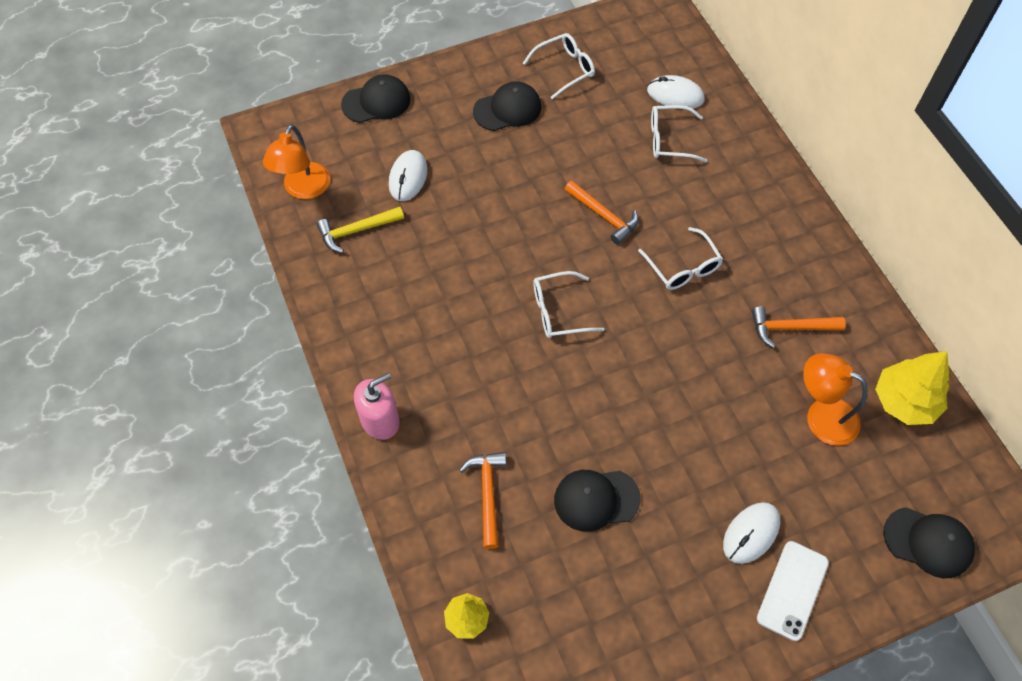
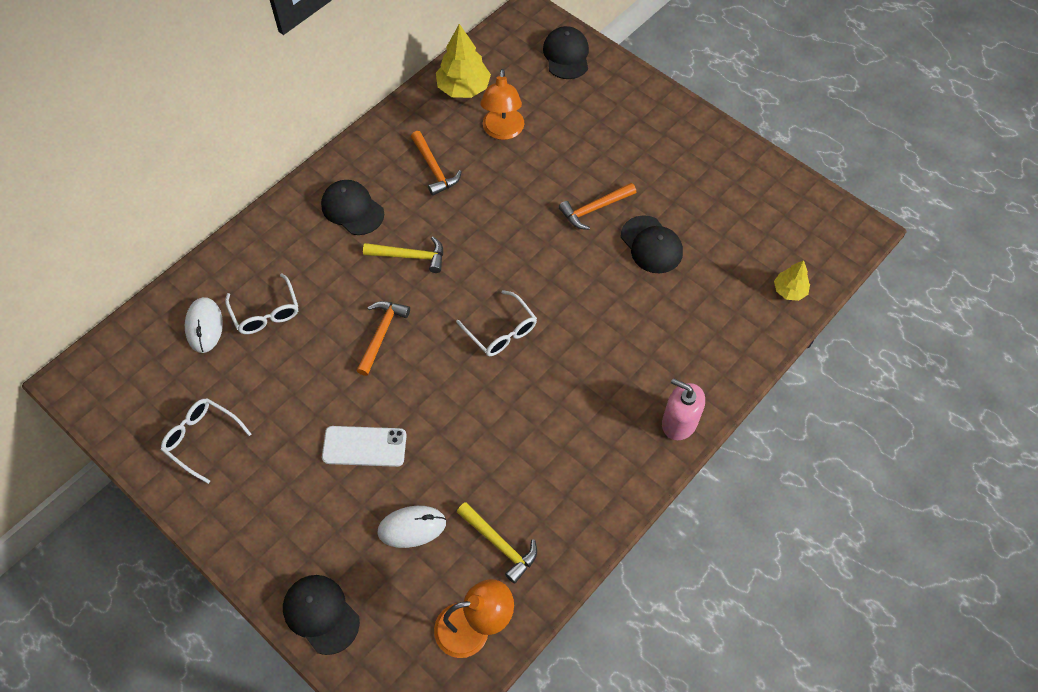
camera: 115 degrees left, 0 degrees up
orange hammer [459,452,506,549] -> orange hammer moved to [559,183,636,230]
black cap [473,81,541,131] -> black cap moved to [321,180,384,235]
white glasses [638,227,723,290] -> yellow hammer [363,236,443,273]
white mouse [723,502,780,564] -> none
white phone [757,541,829,641] -> white phone moved to [322,426,407,467]

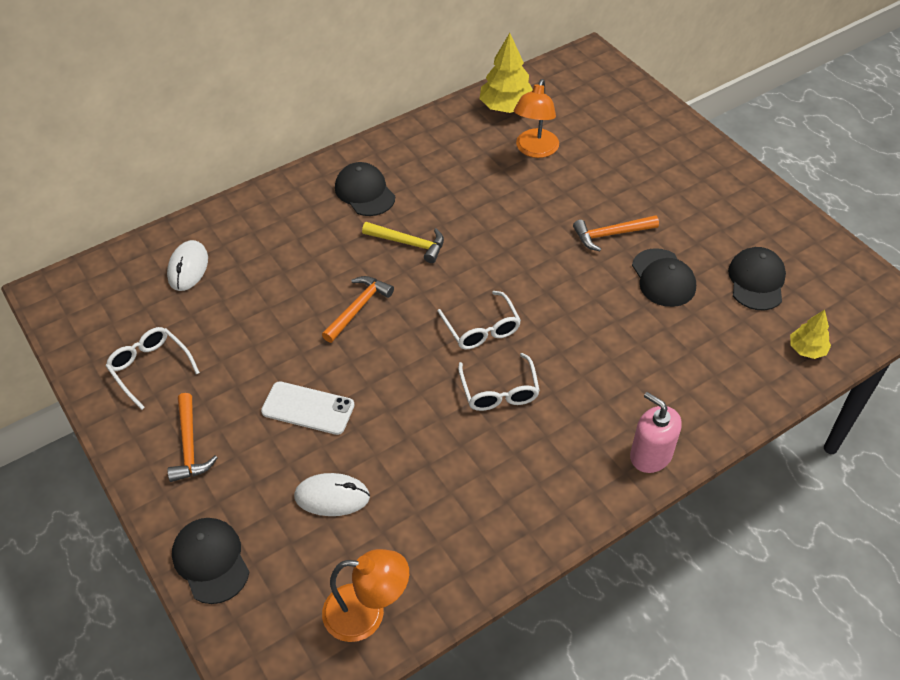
camera: 15 degrees right, 10 degrees down
white glasses [225,274,298,334] -> white glasses moved to [458,353,540,411]
orange hammer [411,131,462,196] -> orange hammer moved to [167,393,218,482]
yellow hammer [457,502,537,584] -> none
black cap [543,26,589,79] -> black cap moved to [728,247,786,310]

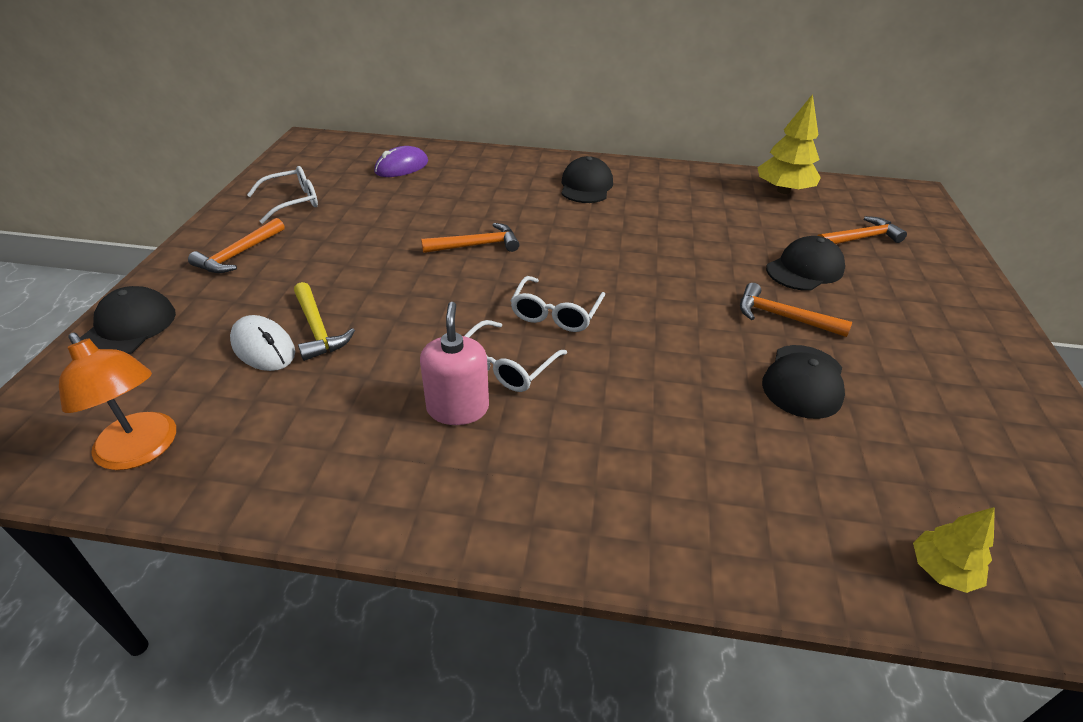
camera: 40 degrees right, 10 degrees down
white glasses [106,327,200,410] -> white glasses turned 60 degrees clockwise [247,166,318,224]
white mouse [167,240,208,291] -> purple mouse [374,146,428,177]
white phone [261,381,355,435] -> none
yellow hammer [362,222,444,263] -> yellow hammer moved to [294,282,355,361]
orange lamp [514,79,559,158] -> none
pink soap dispenser [630,392,682,473] -> pink soap dispenser moved to [420,302,489,425]
black cap [728,247,786,310] -> black cap moved to [766,236,845,291]
none -> orange hammer [817,216,907,244]

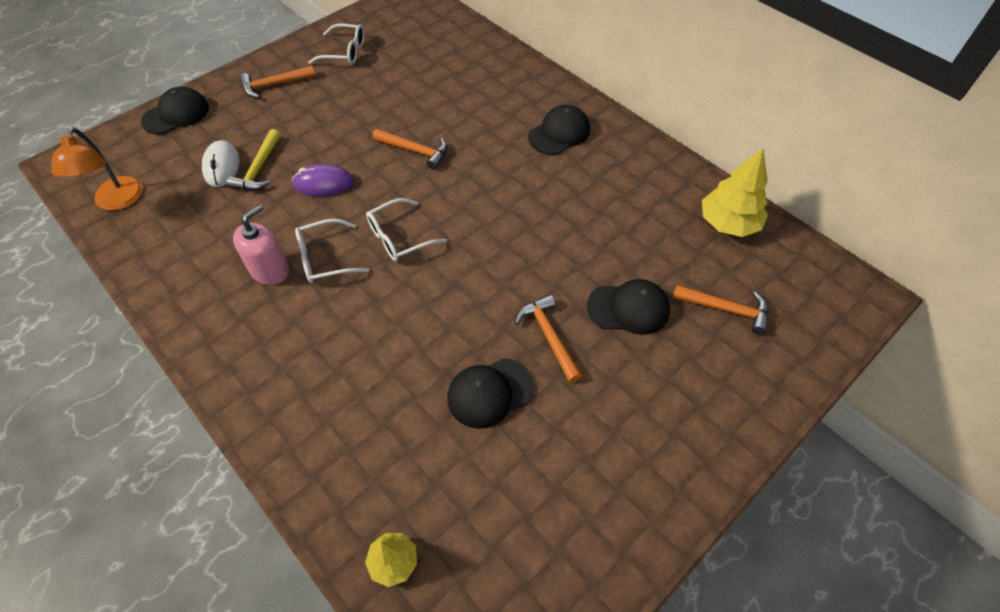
camera: 40 degrees right, 15 degrees up
purple mouse [374,146,428,177] -> purple mouse moved to [292,164,354,197]

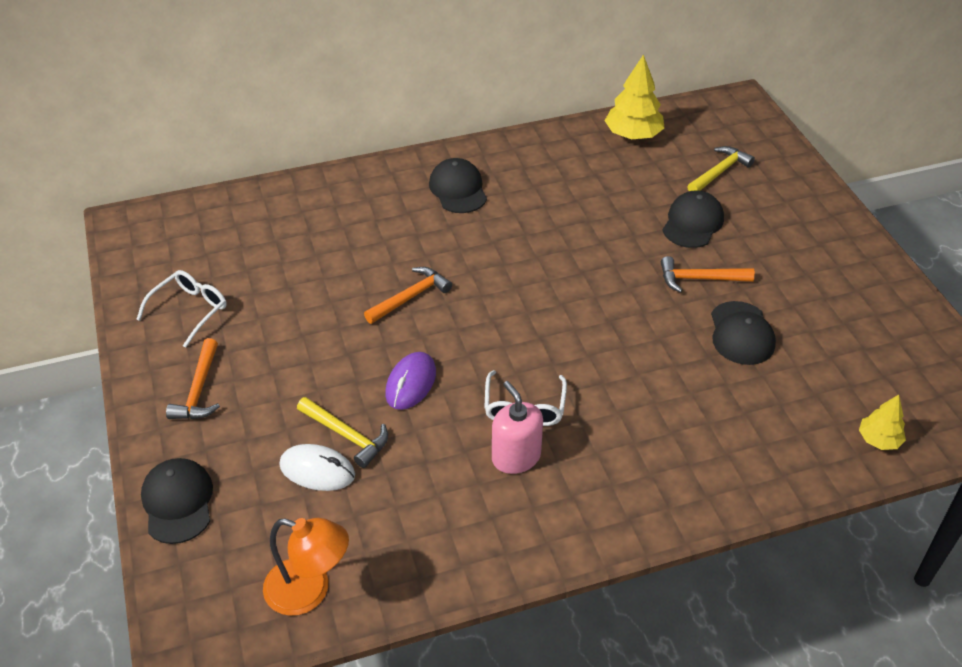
camera: 65 degrees left, 10 degrees down
white glasses [366,198,447,261] -> none
orange hammer [673,285,768,335] -> yellow hammer [687,146,755,191]

